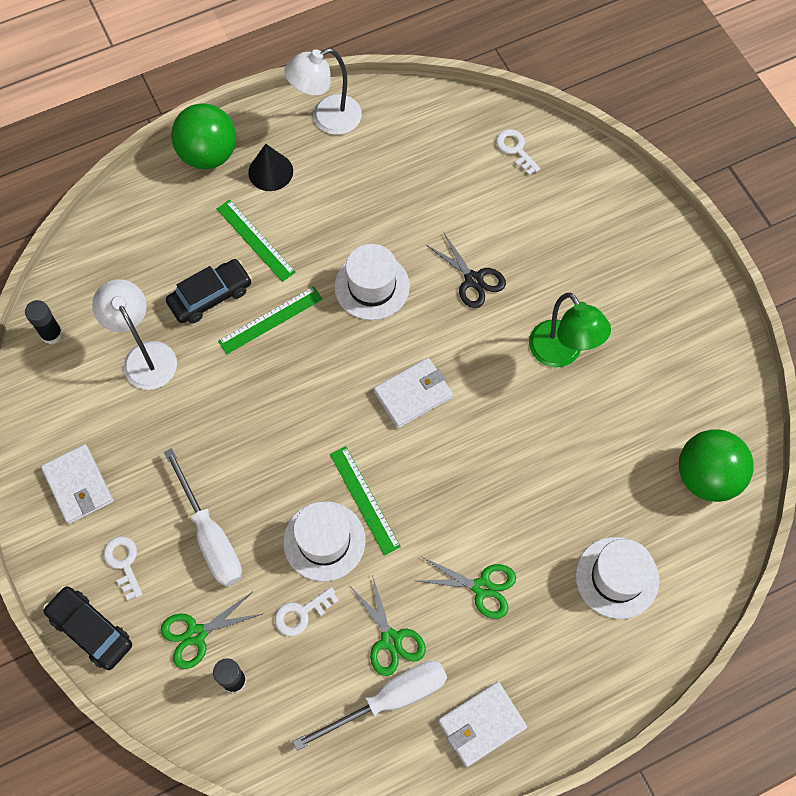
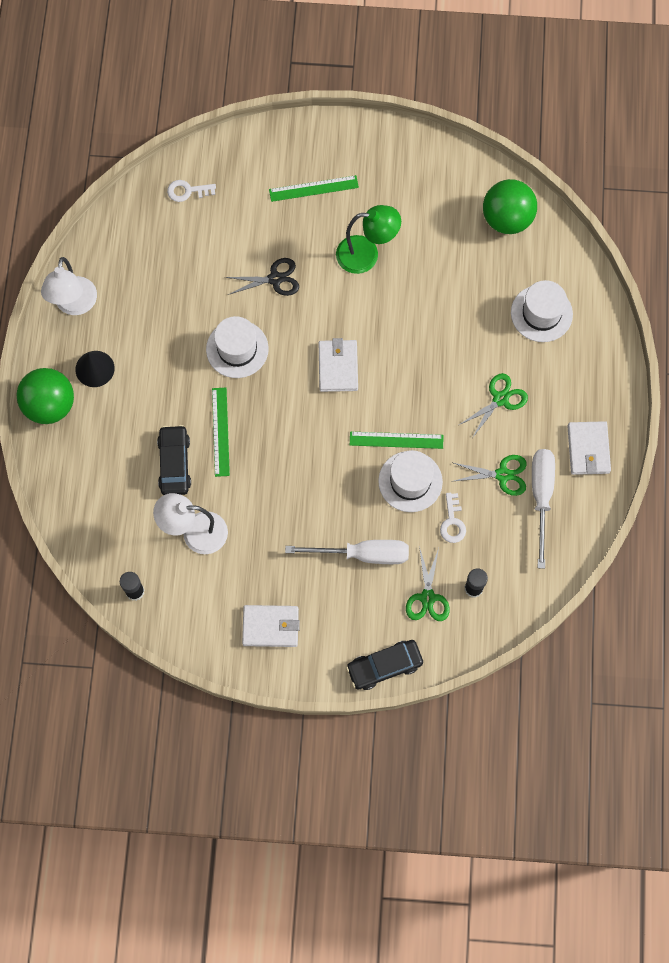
camera: 60 degrees left, 5 degrees up
white key [104,536,143,600] -> none
green ruler [217,200,296,282] -> green ruler moved to [269,175,359,202]

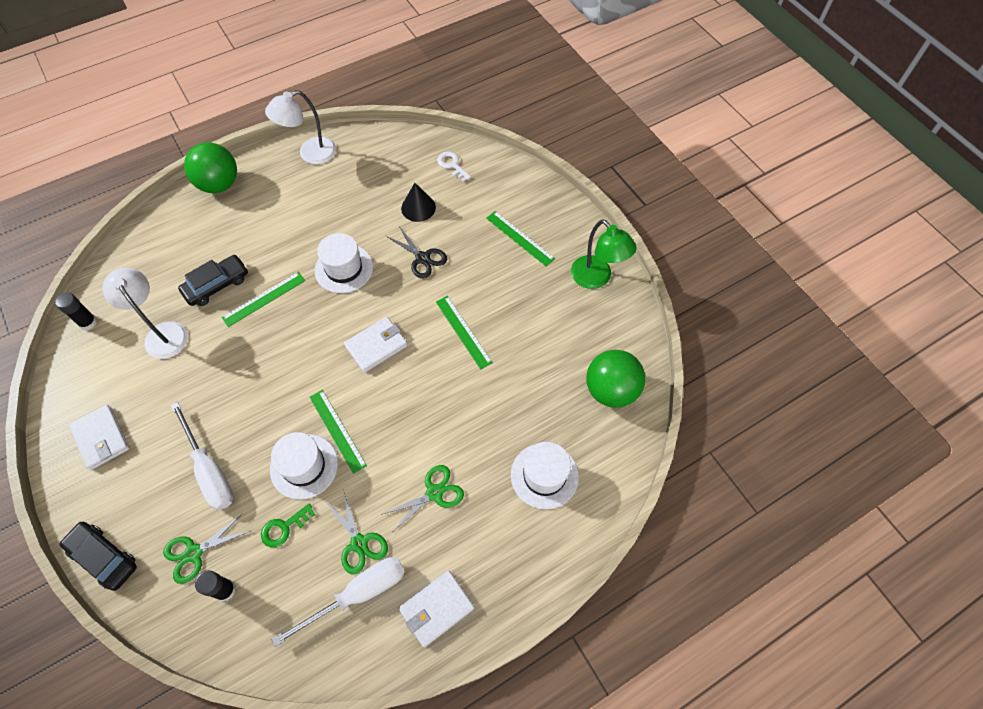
camera: 55 degrees right, 10 degrees down
black cone [75,351,115,387] -> black cone moved to [401,183,436,222]
green lamp [336,205,401,274] -> green lamp moved to [571,219,636,289]
white key [440,493,466,543] -> green key [261,504,315,547]
green scissors [459,373,528,438] -> green scissors turned 45 degrees counterclockwise [381,465,464,531]
none -> green ruler [436,296,493,369]

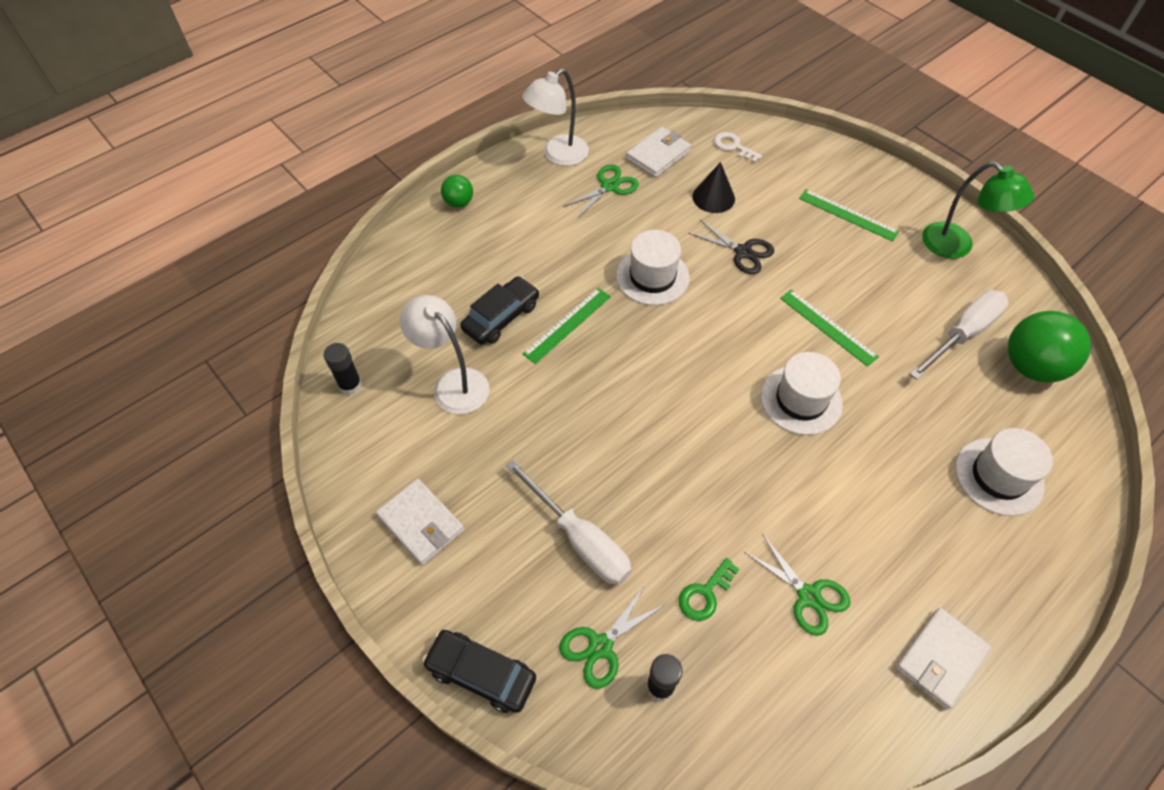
camera: 10 degrees left, 5 degrees down
green ball [184,142,237,193] -> green ball [441,175,473,208], size x0.52
white hat [270,432,338,500] -> white hat moved to [761,352,843,435]
white screwdriver [271,557,405,647] -> white screwdriver moved to [910,290,1009,380]
green ruler [310,390,367,474] -> none
white wallet [344,317,408,373] -> white wallet moved to [626,127,691,178]
green scissors [381,465,464,531] -> green scissors moved to [563,164,639,219]

